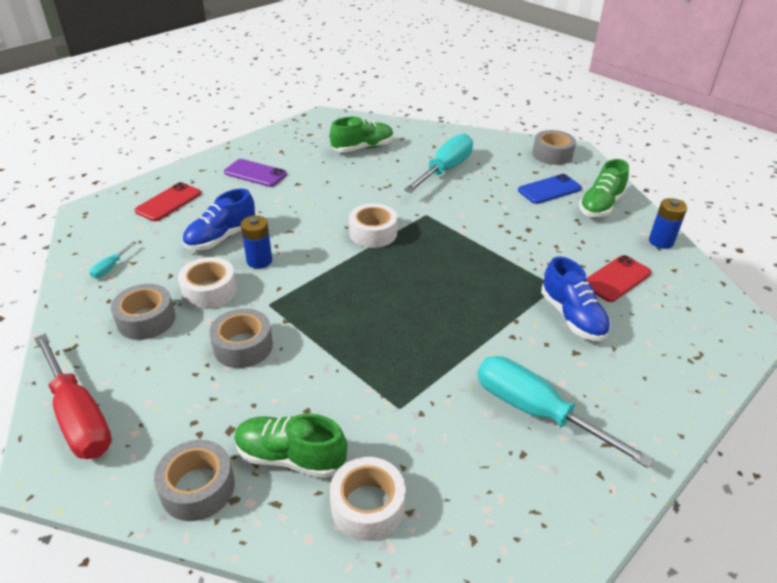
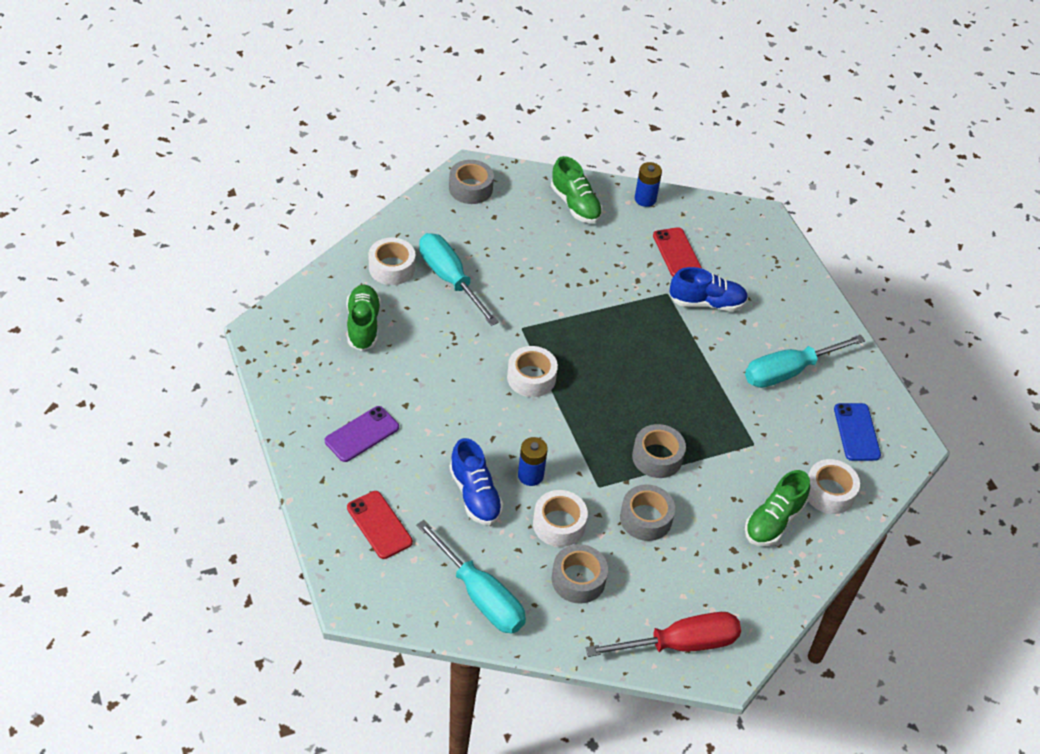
camera: 70 degrees left, 10 degrees up
turquoise screwdriver [90,242,137,278] -> turquoise screwdriver [416,520,526,634], size x2.39
grey tape [154,440,235,521] -> grey tape moved to [632,424,686,478]
blue phone [518,174,582,204] -> blue phone moved to [834,403,881,461]
none -> white tape [369,238,416,285]

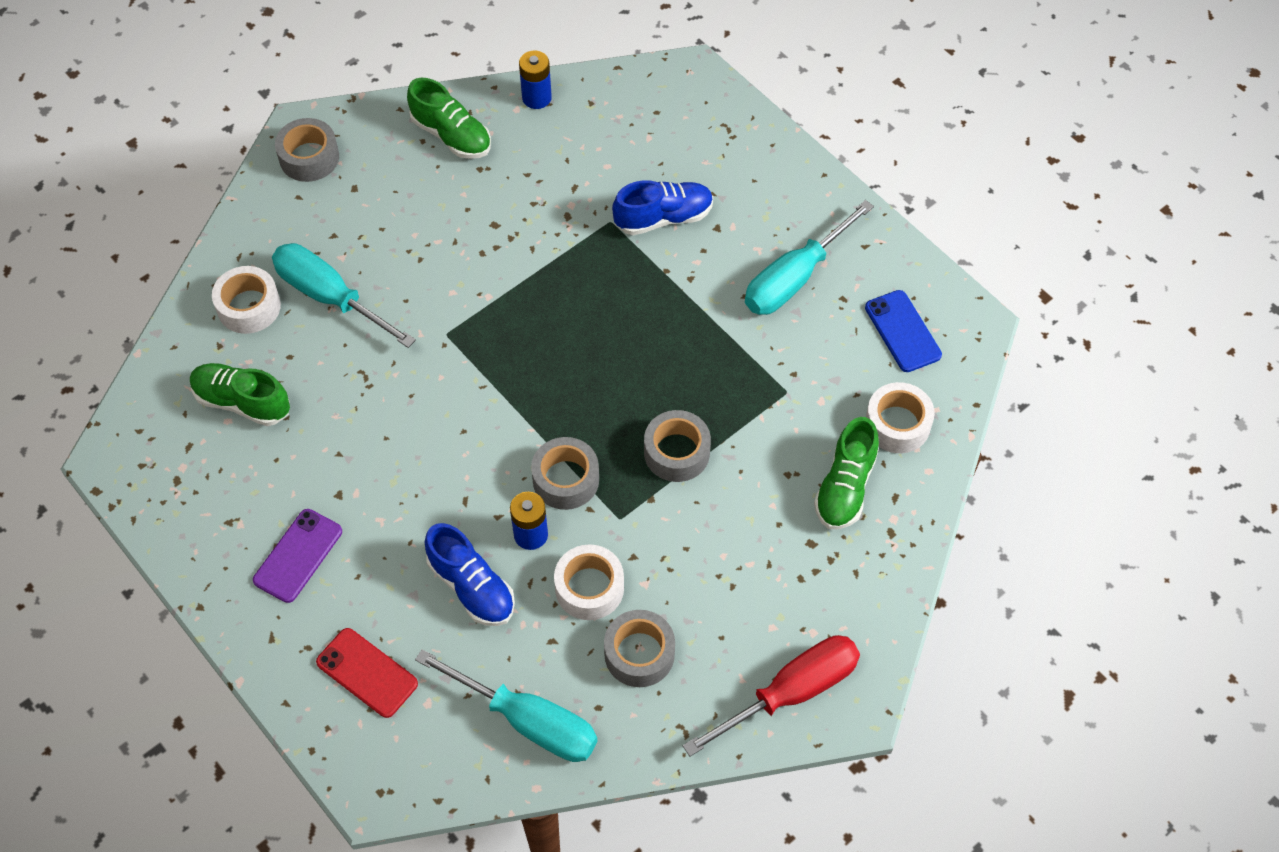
camera: 15 degrees left, 10 degrees up
green shoe [347,285,381,351] -> green shoe turned 45 degrees counterclockwise [190,363,290,426]
white tape [507,346,558,397] -> none
grey tape [620,484,675,541] -> grey tape moved to [531,437,599,510]
red phone [653,227,702,276] -> none

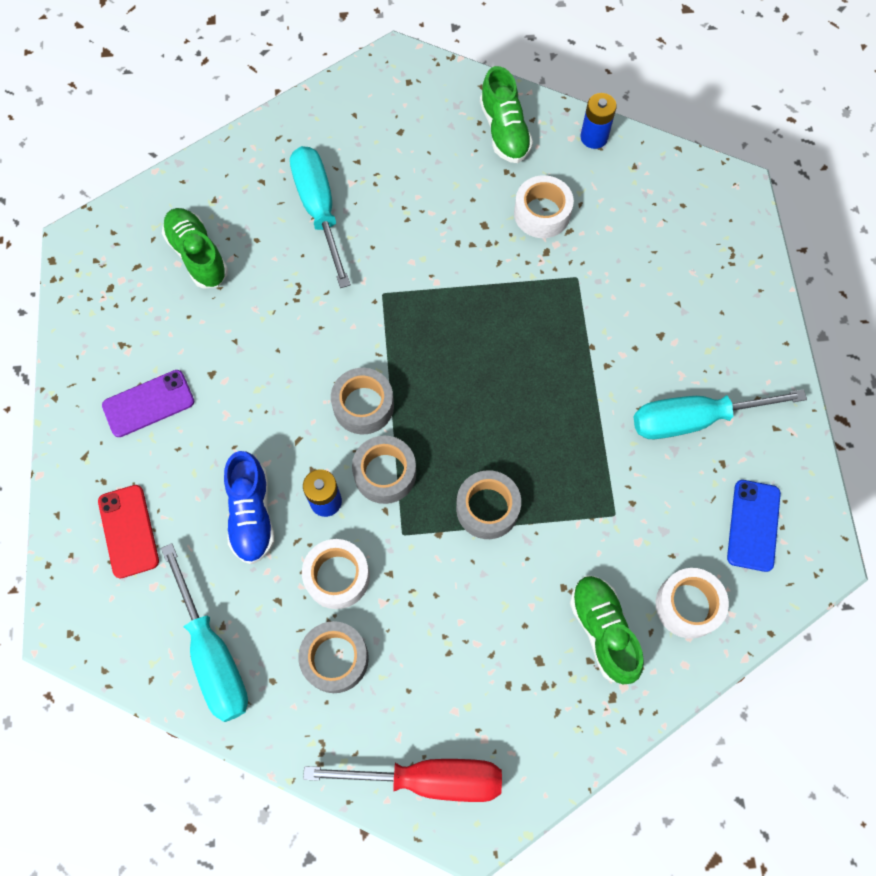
camera: 35 degrees right, 10 degrees up
white tape [212,266,281,334] -> white tape moved to [514,175,574,238]
grey tape [275,118,339,182] -> grey tape moved to [331,368,394,435]
blue shoe [612,180,713,235] -> none
green shoe [814,417,879,529] -> green shoe turned 105 degrees clockwise [570,575,644,684]

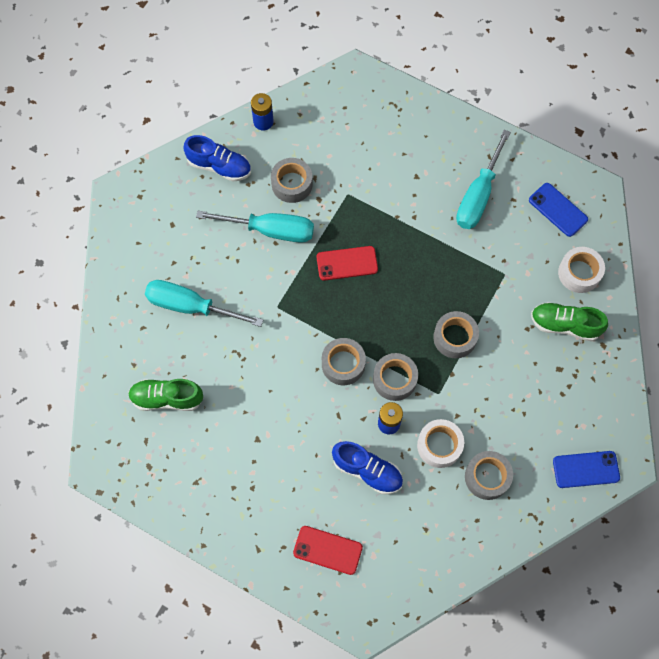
camera: 55 degrees left, 0 degrees up
purple phone [102,370,194,437] -> none
turquoise screwdriver [161,543,248,722] -> turquoise screwdriver moved to [196,211,314,243]
red screwdriver [303,759,502,802] -> blue phone [553,451,620,488]
green shoe [480,66,533,163] -> blue shoe [183,135,251,182]
white tape [514,175,574,238] -> grey tape [271,158,313,203]
none -> red phone [317,246,378,281]

